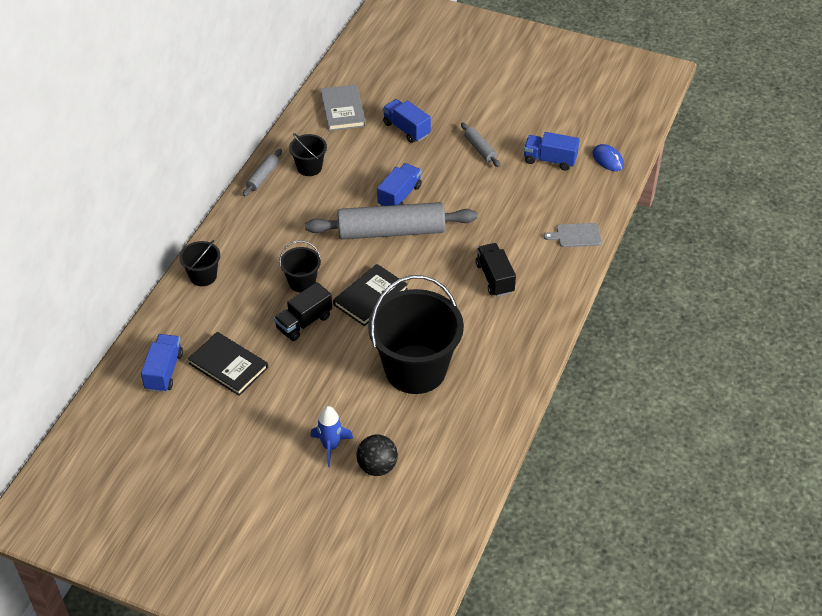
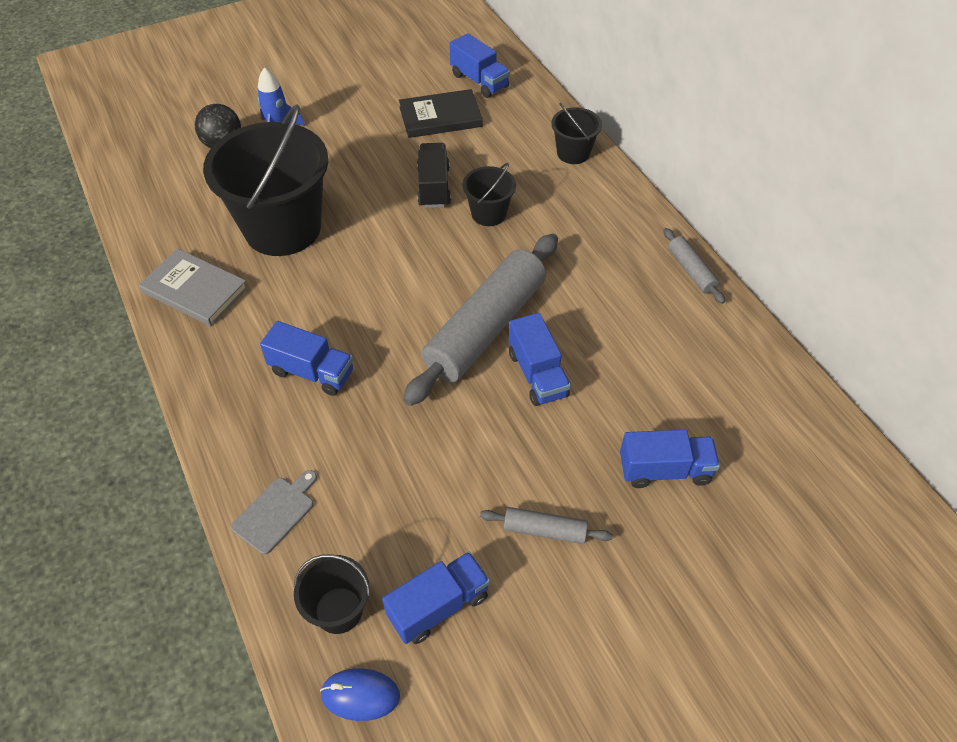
camera: 130 degrees right, 5 degrees up
black bucket [289,133,327,176] -> black bucket moved to [294,554,370,634]
grey book [320,85,366,131] -> grey book moved to [139,248,248,326]
black book [333,264,408,326] -> none
black truck [476,243,516,297] -> blue truck [260,321,353,396]

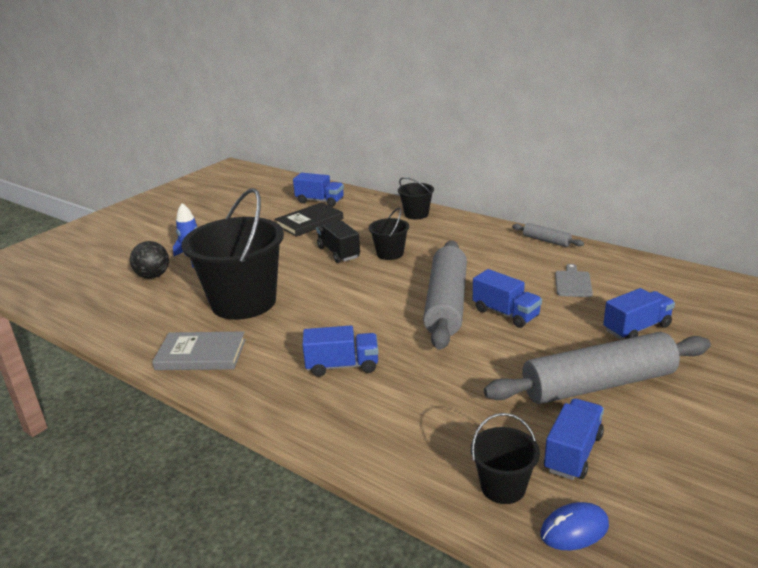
camera: 25 degrees left, 25 degrees down
grey cutting board [231,470,317,555] -> grey cutting board moved to [555,264,593,297]
grey rolling pin [480,507,613,544] -> grey rolling pin [484,332,711,404], size x2.26

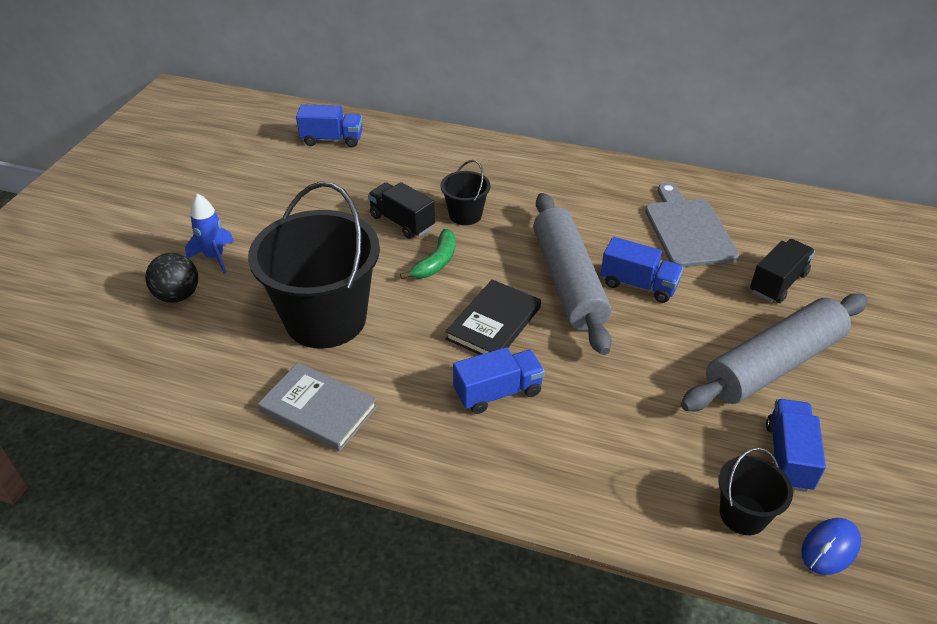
camera: 20 degrees left, 15 degrees up
grey book [152,331,246,370] -> grey book turned 45 degrees clockwise [258,362,377,451]
black book [275,202,344,237] -> black book moved to [445,280,541,355]
black bucket [398,177,434,220] -> none
grey rolling pin [512,223,584,247] -> none
grey cutting board [555,264,593,297] -> grey cutting board [645,183,739,267], size x1.79
blue truck [603,288,675,339] -> black truck [750,239,815,303]
none -> green banana [400,229,455,279]

